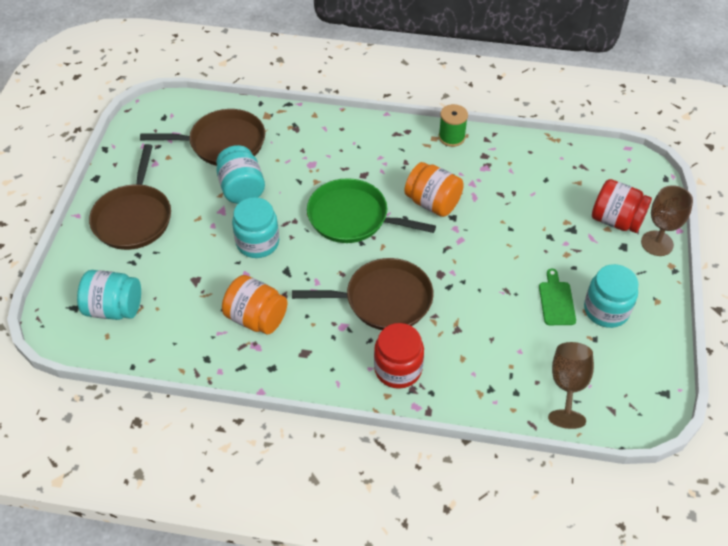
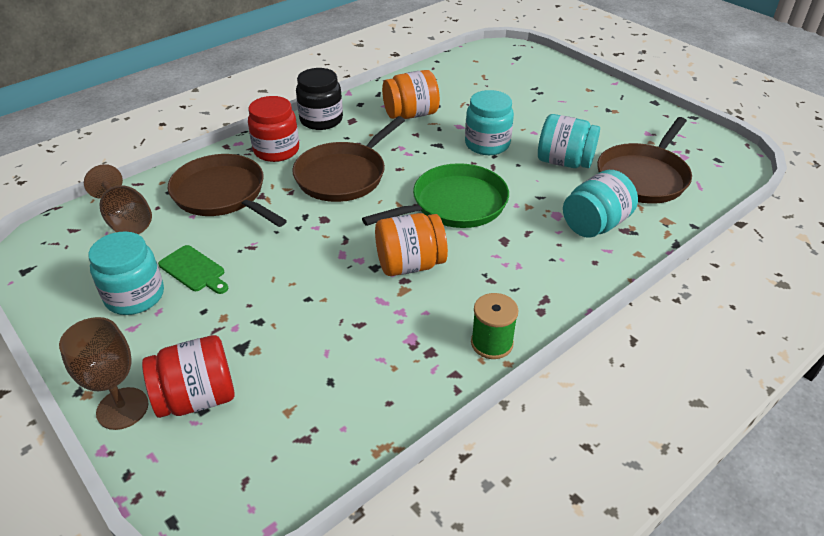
camera: 130 degrees right, 10 degrees down
turquoise jar [77,270,141,320] -> turquoise jar moved to [563,170,638,238]
brown pan [89,144,171,250] -> brown pan moved to [167,154,287,227]
none -> black jar [296,68,343,130]

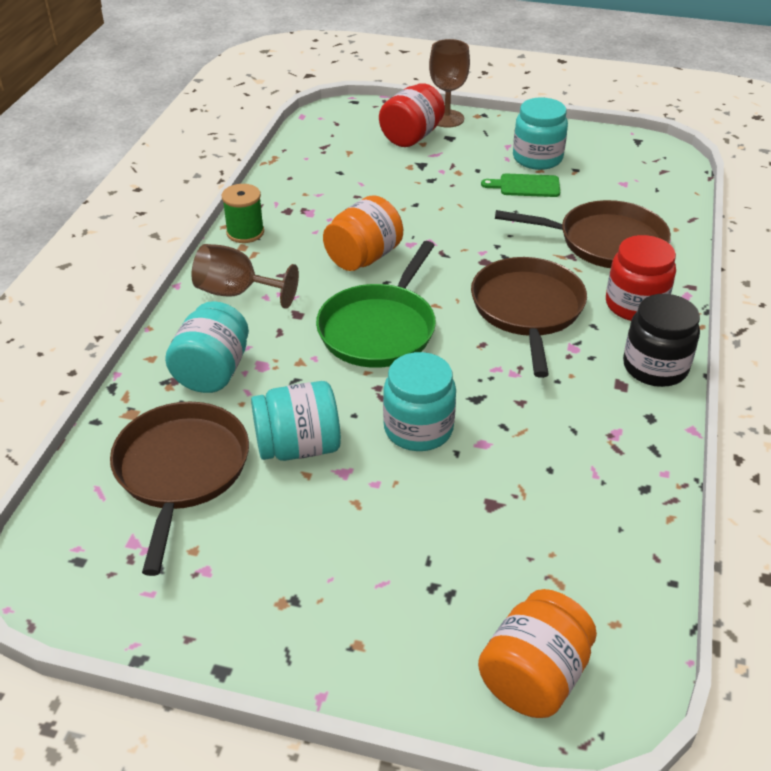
camera: 145 degrees right, 0 degrees up
brown goblet [84,164,152,234] -> brown goblet moved to [192,244,299,309]
orange jar [382,70,440,119] -> orange jar moved to [478,589,597,718]

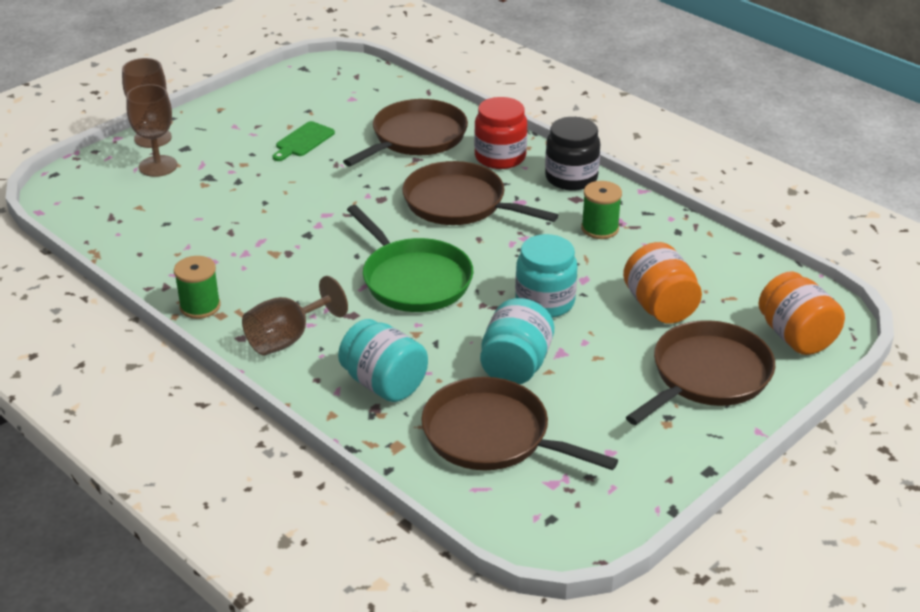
camera: 60 degrees left, 5 degrees down
orange jar [323,195,403,271] -> orange jar moved to [623,242,702,324]
red jar [379,83,445,147] -> brown goblet [126,84,177,177]
turquoise jar [513,97,568,170] -> none
none -> green spool [581,181,622,239]
none -> brown pan [626,320,775,425]

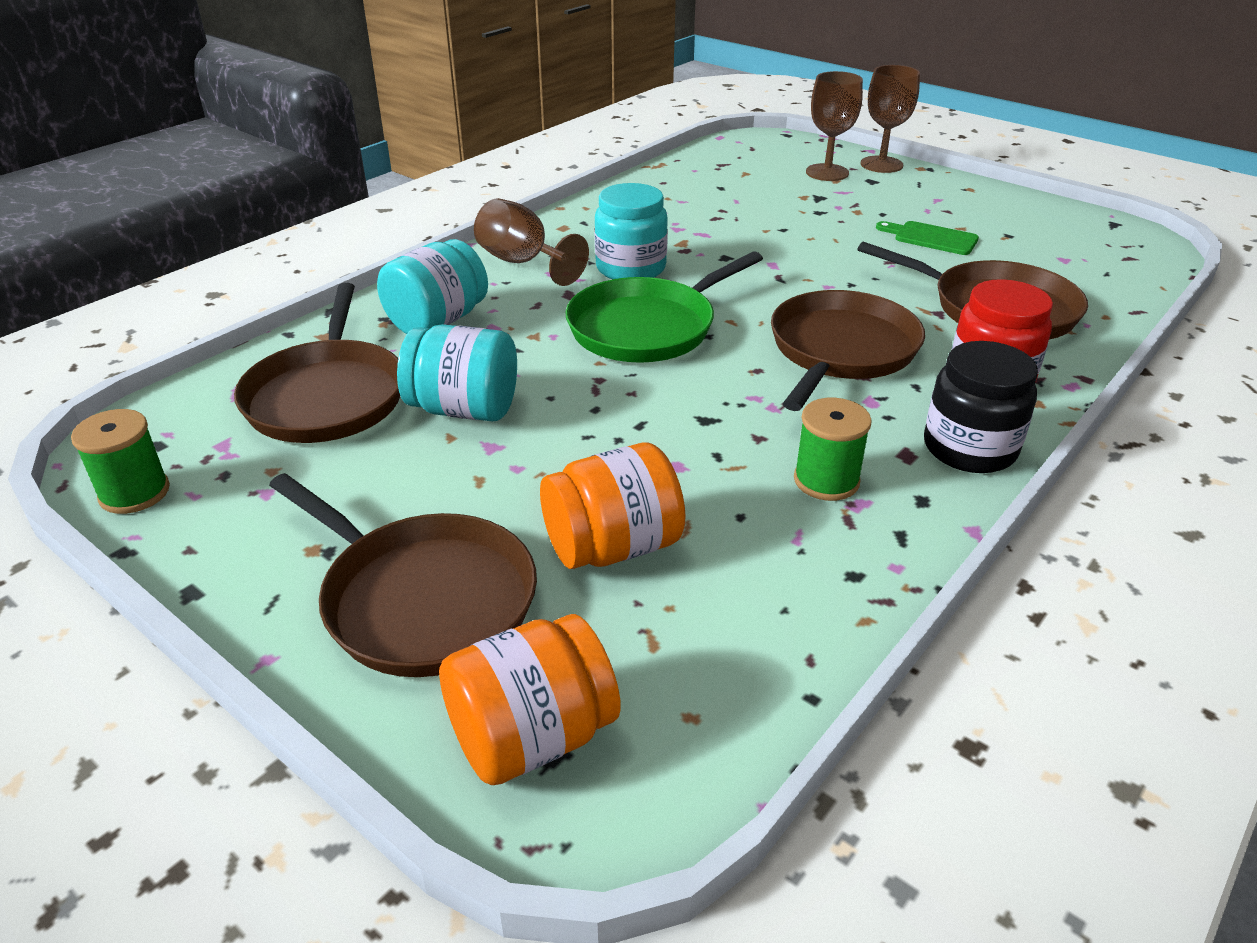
camera: 85 degrees right, 0 degrees up
green spool [174,256,221,319] -> green spool moved to [71,409,170,514]
brown pan [421,377,618,470] -> brown pan turned 150 degrees clockwise [234,283,400,443]
turquoise jar [515,234,577,318] -> turquoise jar moved to [594,183,668,279]

